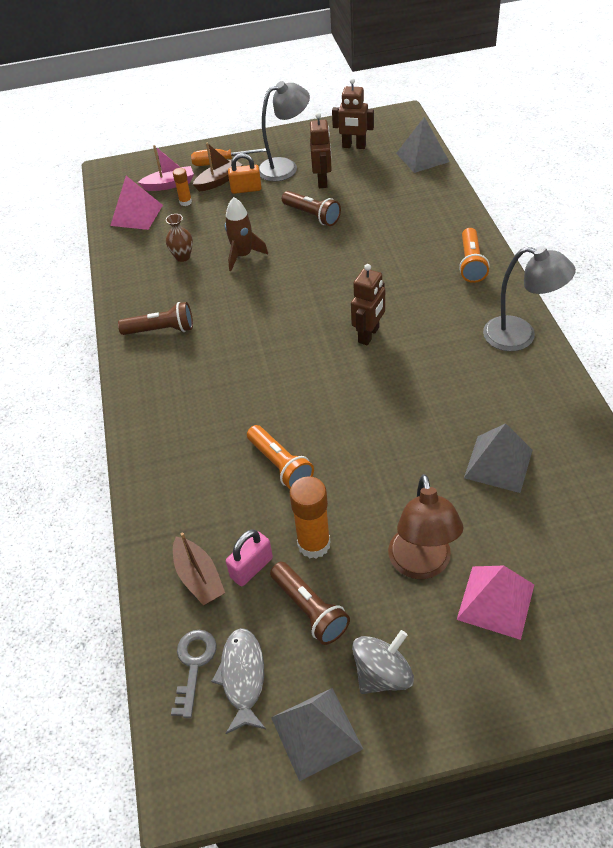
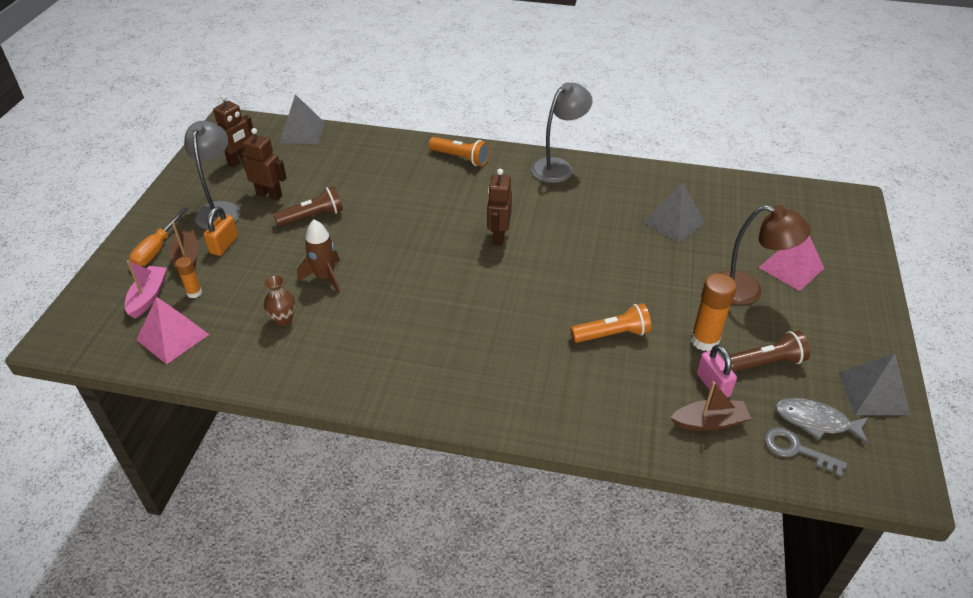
camera: 70 degrees left, 5 degrees down
brown flashlight [118,302,193,335] -> none
brown robot [351,264,385,345] -> brown robot turned 135 degrees counterclockwise [487,169,512,246]
grey spinning top [352,630,414,694] -> none

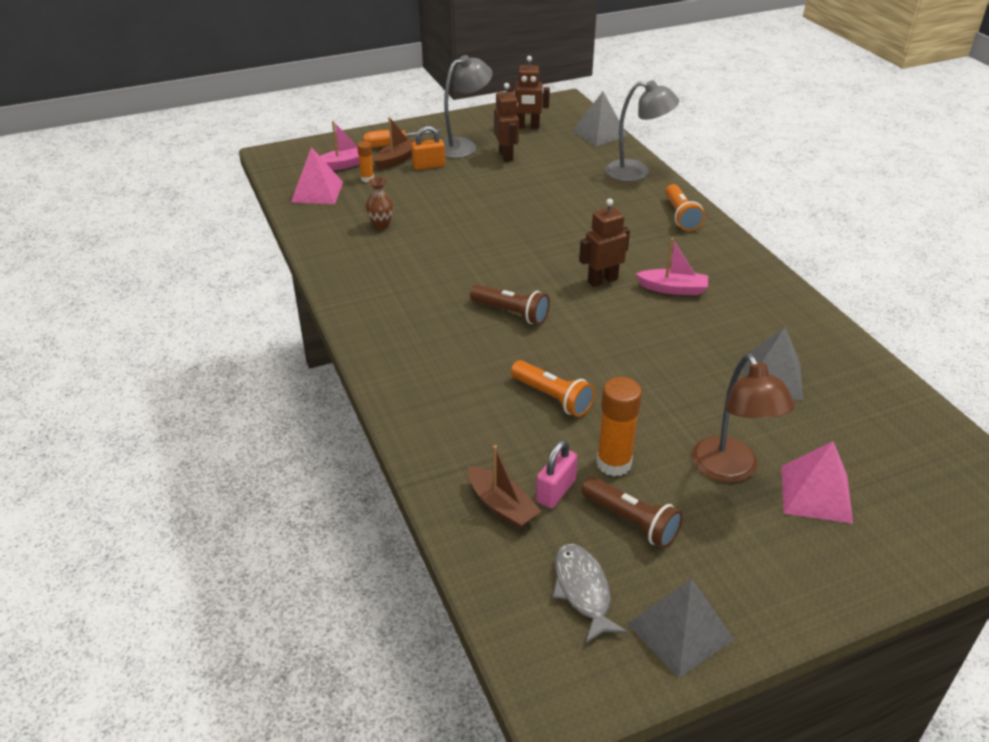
camera: 55 degrees right, 5 degrees down
brown flashlight [273,186,343,227] -> brown flashlight moved to [470,284,550,325]
brown rocket [297,219,340,293] -> none
grey lamp [531,82,593,183] -> grey lamp moved to [605,80,679,182]
grey key [764,427,847,477] -> none
none -> pink boat [636,238,708,295]

